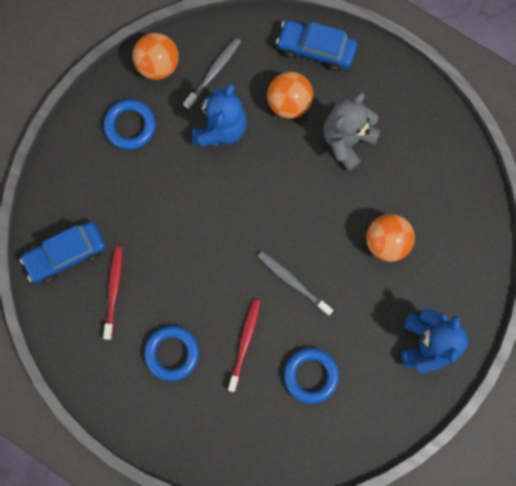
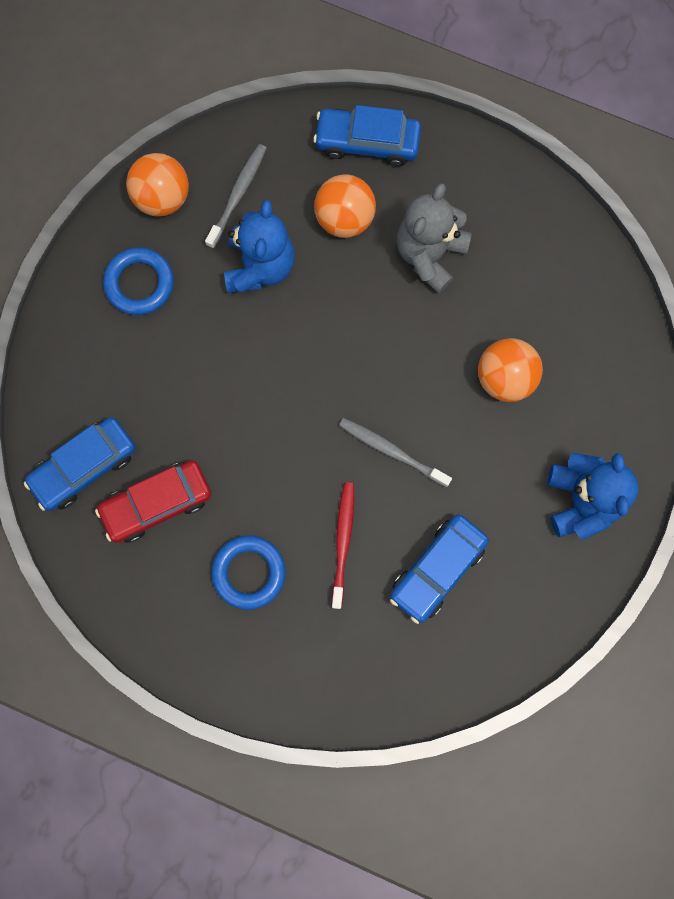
camera: 10 degrees left, 0 degrees up
red toothbrush [103,247,122,340] -> red car [95,461,212,543]
blue ring [284,348,339,404] -> blue car [390,514,489,624]

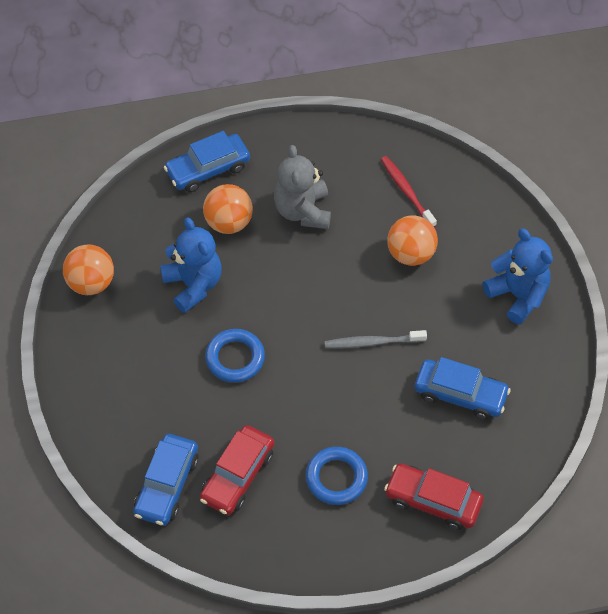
camera: 35 degrees left, 20 degrees down
blue ring [103,247,174,315] -> blue ring moved to [205,329,265,383]
grey toothbrush [205,144,267,249] -> none
red toothbrush [332,482,354,609] -> red toothbrush moved to [381,156,437,227]
blue car [390,514,489,624] -> blue car turned 75 degrees counterclockwise [415,357,511,420]
none -> red car [384,464,484,530]

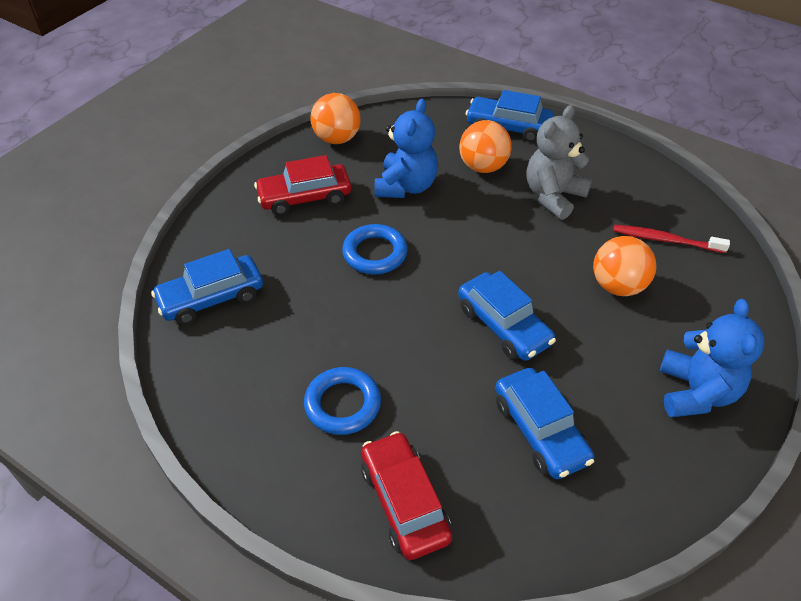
camera: 45 degrees right, 10 degrees down
red car [200,425,274,515] -> red car moved to [254,155,351,215]
grey toothbrush [325,330,427,348] -> blue car [458,271,556,361]
red toothbrush [381,156,437,227] -> red toothbrush turned 90 degrees counterclockwise [613,225,730,253]

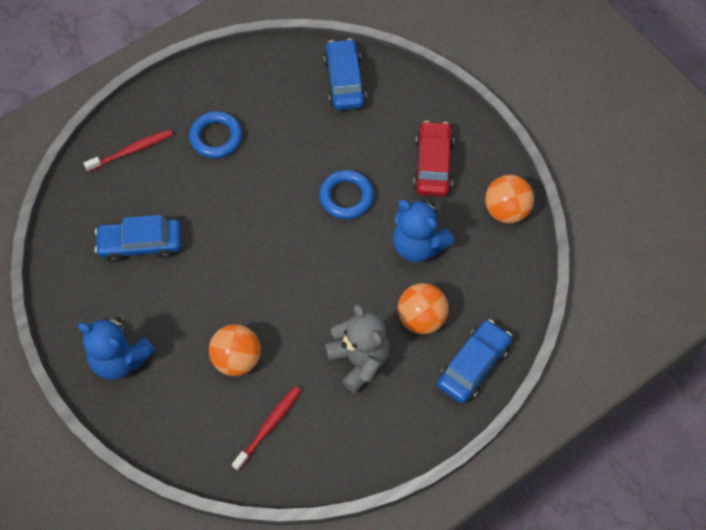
camera: 110 degrees right, 15 degrees up
red car [361,431,452,560] -> red toothbrush [84,130,173,172]
blue car [458,271,556,361] -> none

